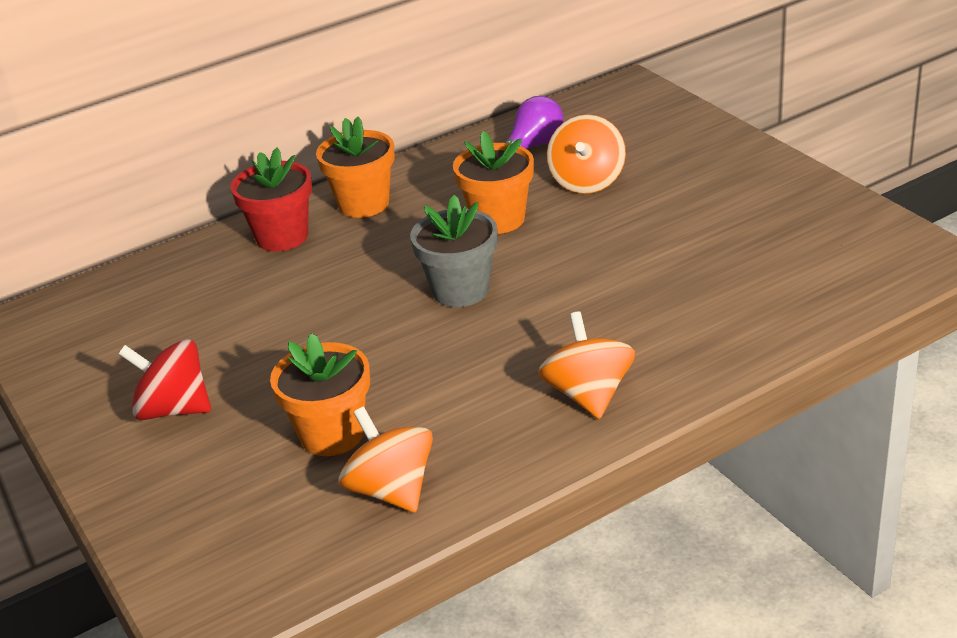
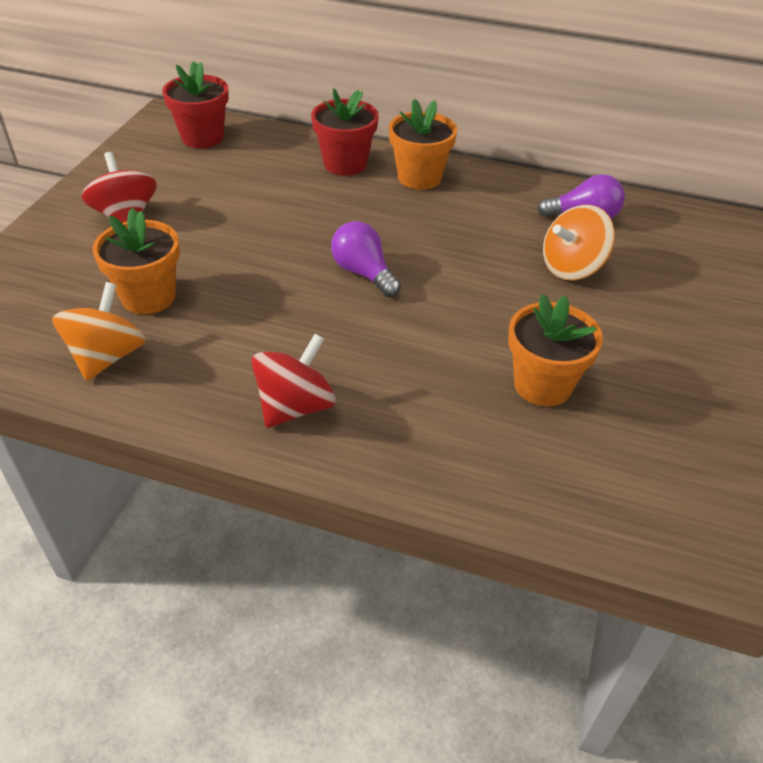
camera: 45 degrees right, 10 degrees up
grey flower pot [410,195,497,307] -> purple light bulb [331,221,401,297]
orange flower pot [453,131,534,234] -> orange flower pot moved to [508,294,603,407]
orange spinning top [538,312,635,419] -> red spinning top [251,334,336,428]
none -> red flower pot [162,61,229,148]

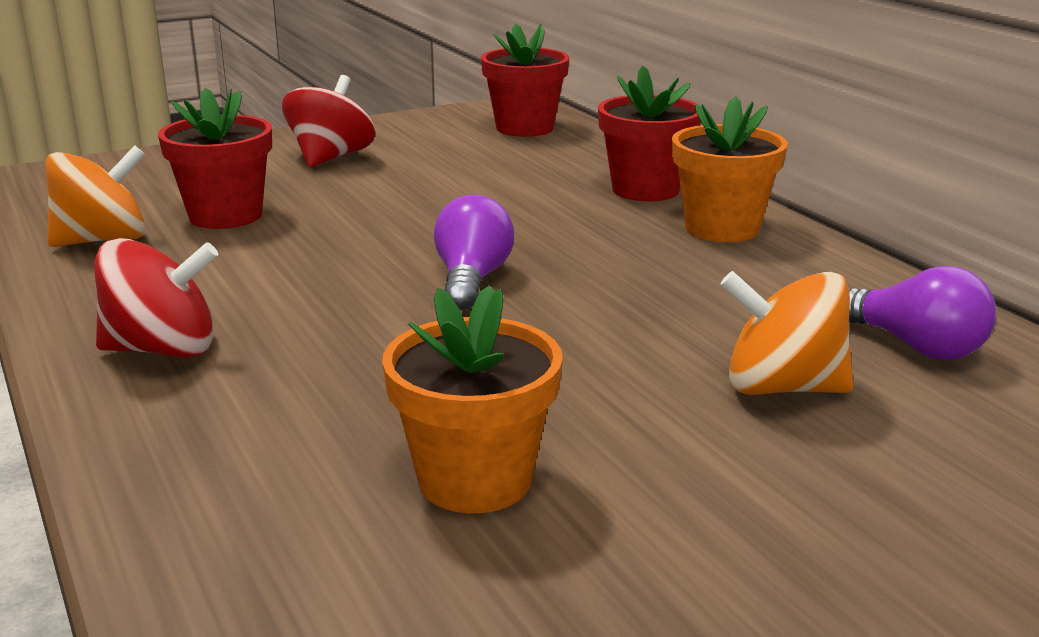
camera: 45 degrees right, 20 degrees down
orange flower pot [92,208,180,314] -> red flower pot [158,88,272,229]

